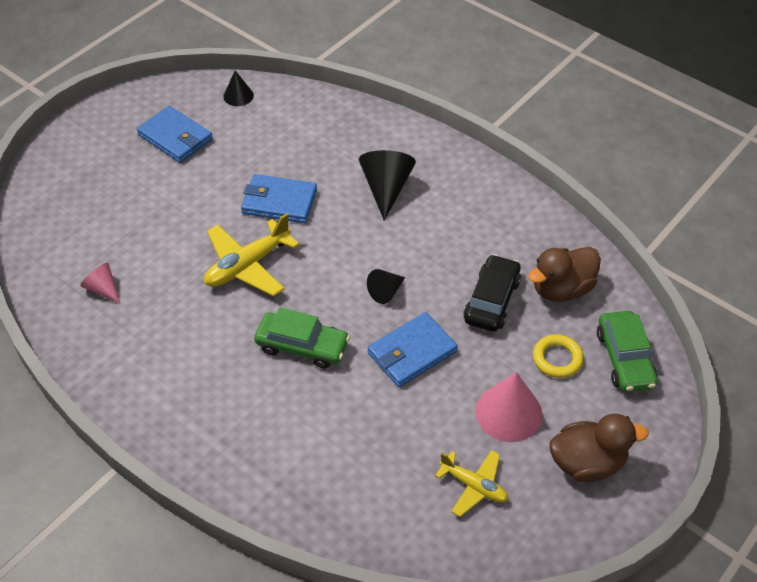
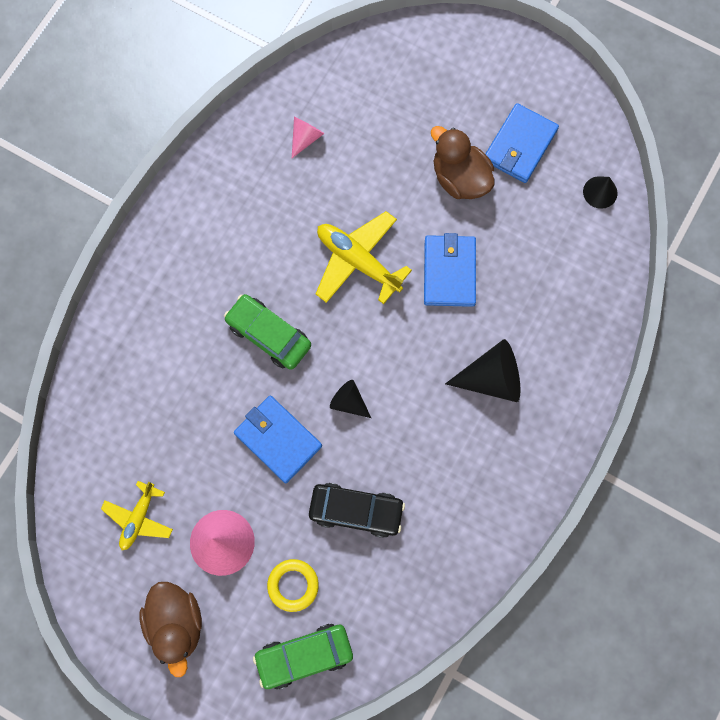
camera: 80 degrees right, 25 degrees up
green car [254,307,350,369] -> green car turned 120 degrees clockwise [224,294,311,370]
brown duck [528,247,601,302] -> brown duck moved to [431,126,495,199]

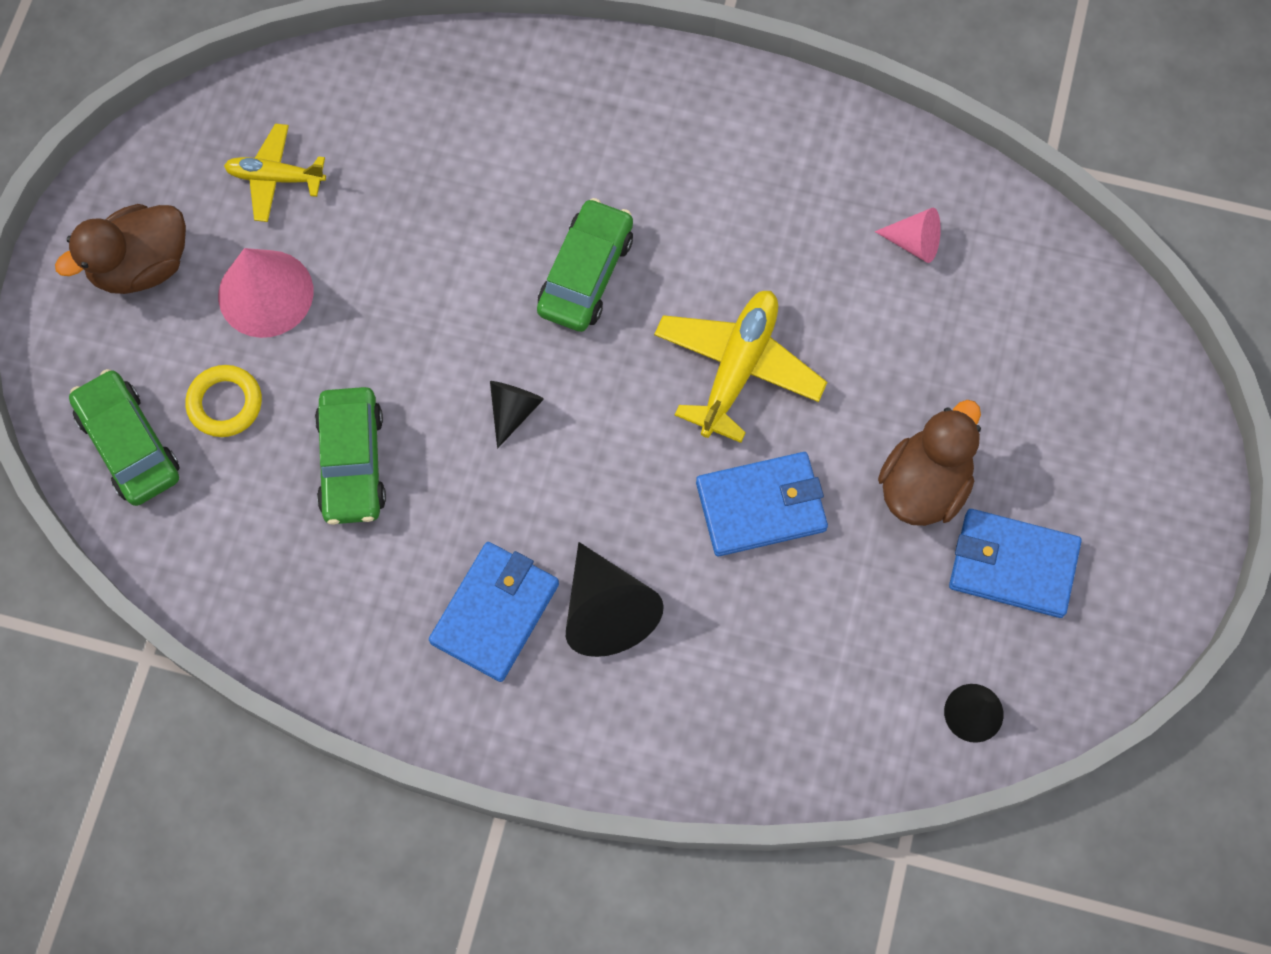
camera: 75 degrees right, 5 degrees down
blue wallet [234,396,322,483] -> blue wallet moved to [429,542,559,682]
black car [309,483,405,538] -> green car [315,387,386,525]

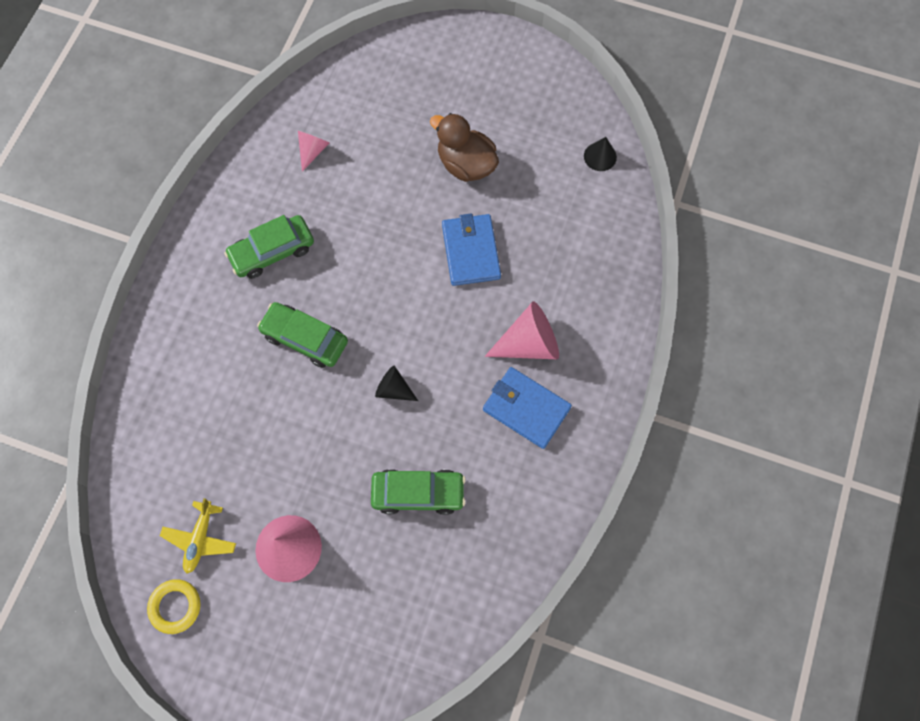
camera: 85 degrees left, 0 degrees up
brown duck [55,204,186,294] -> none
green car [69,369,180,506] -> green car moved to [224,215,314,279]
yellow ring [185,365,262,437] -> yellow ring moved to [147,579,201,634]
black cone [566,542,664,657] -> pink cone [485,301,559,359]
yellow plane [654,291,827,443] -> none
blue wallet [949,509,1082,618] -> none

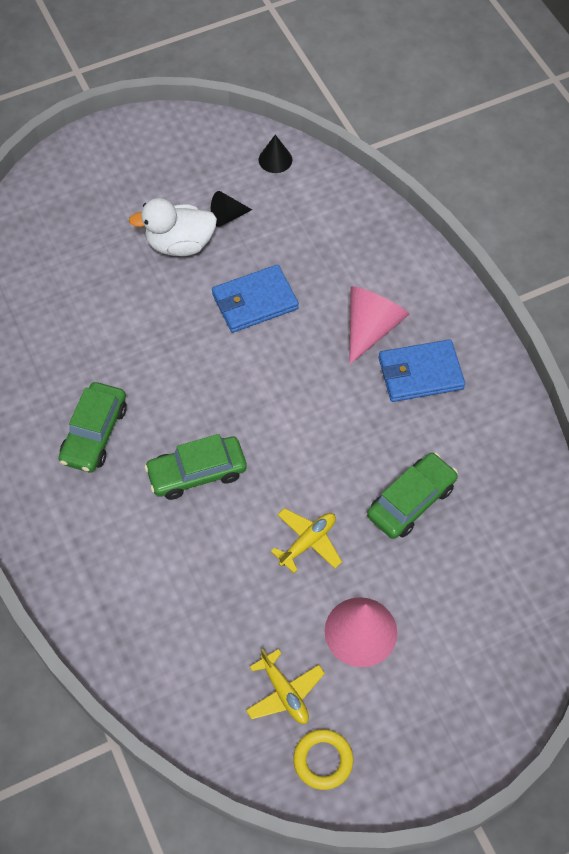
camera: 45 degrees left, 10 degrees down
pink cone [298,131,329,172] -> none
black cone [375,366,418,401] -> black cone moved to [211,191,252,227]
brown duck [430,113,499,182] -> white duck [129,198,217,256]
blue wallet [442,213,501,286] -> blue wallet turned 60 degrees counterclockwise [212,265,299,333]
none -> yellow plane [271,508,342,573]

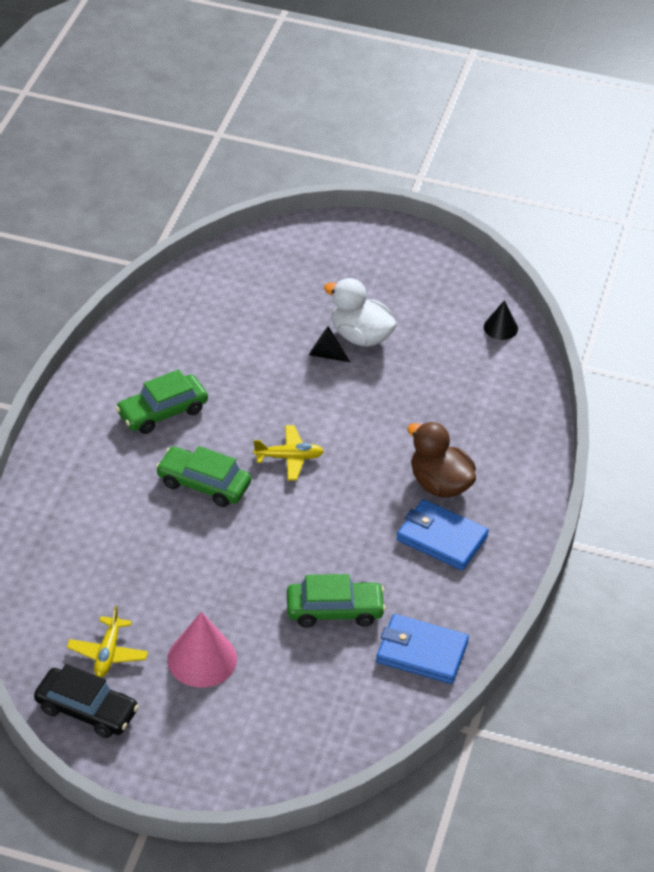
camera: 40 degrees right, 15 degrees down
black cone [211,191,252,227] -> black cone moved to [309,326,350,362]
blue wallet [212,265,299,333] -> blue wallet moved to [376,614,469,684]
yellow plane [271,508,342,573] -> yellow plane moved to [253,425,324,480]
yellow ring [293,729,353,790] -> black car [34,664,139,738]
pink cone [349,286,410,365] -> brown duck [407,422,476,497]

